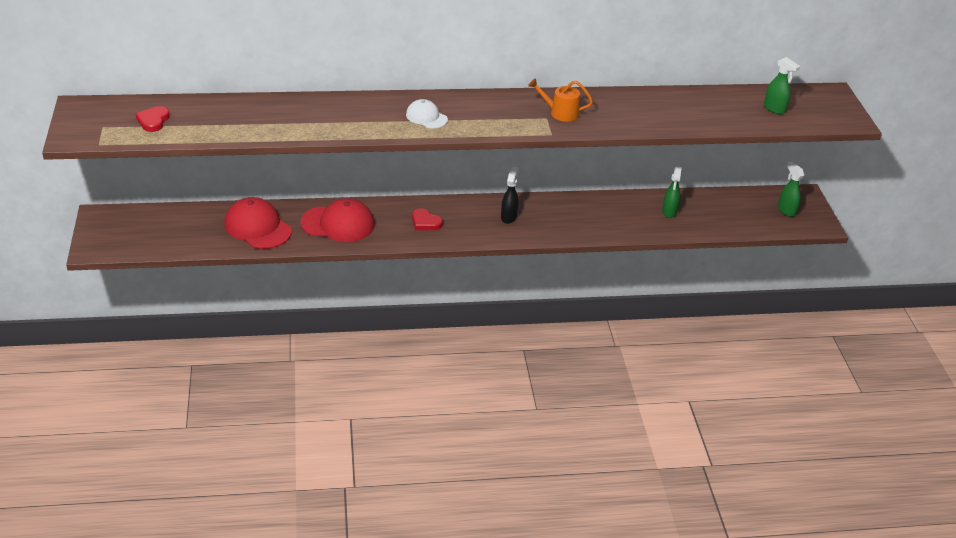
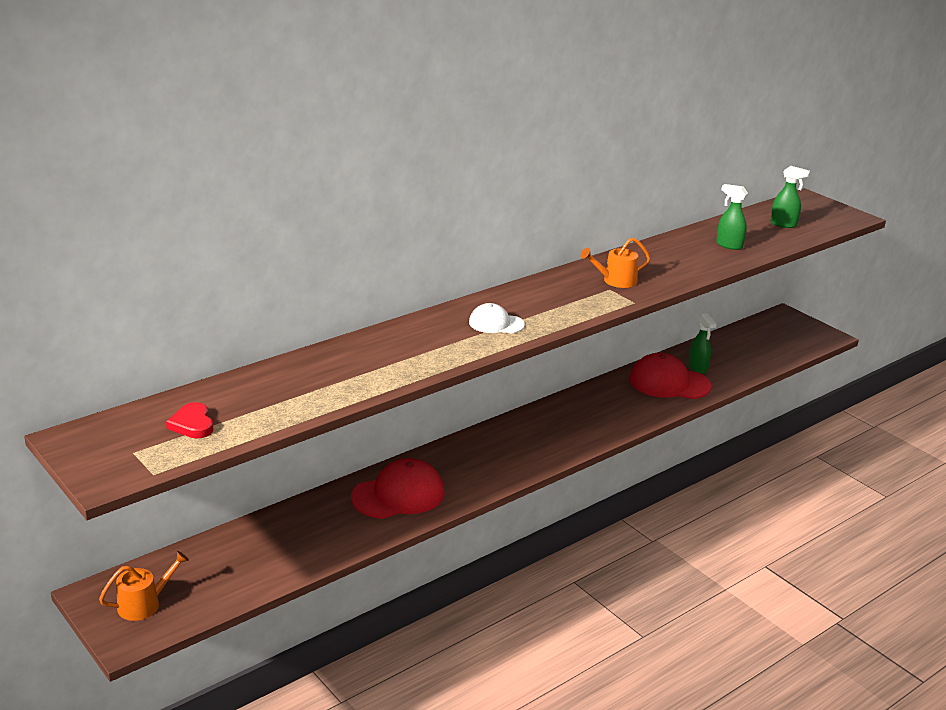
camera: 30 degrees left, 10 degrees down
red cap [224,197,292,249] -> red cap moved to [629,353,711,399]
red heart [412,208,443,230] -> none
black spray bottle [501,167,519,224] -> none
green spray bottle [778,162,804,217] -> green spray bottle moved to [716,184,748,250]
none -> orange watering can [99,551,189,621]

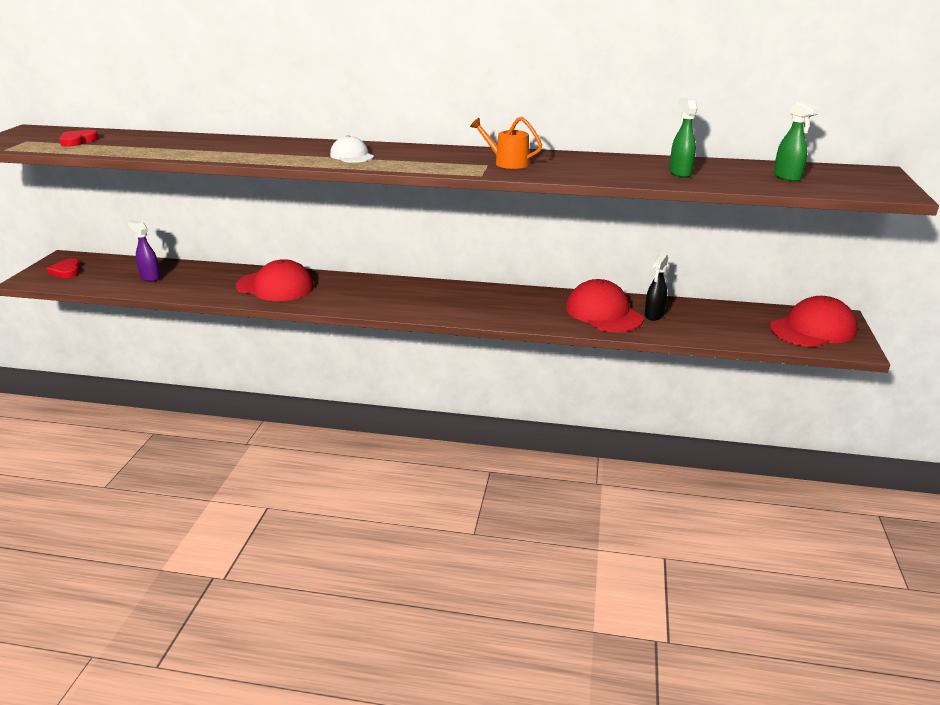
camera: 50 degrees right, 0 degrees up
orange watering can [99,551,189,621] -> red heart [46,258,81,278]
green spray bottle [689,313,717,374] -> black spray bottle [645,254,668,321]
none -> purple spray bottle [128,220,161,282]
none -> red cap [770,296,857,347]

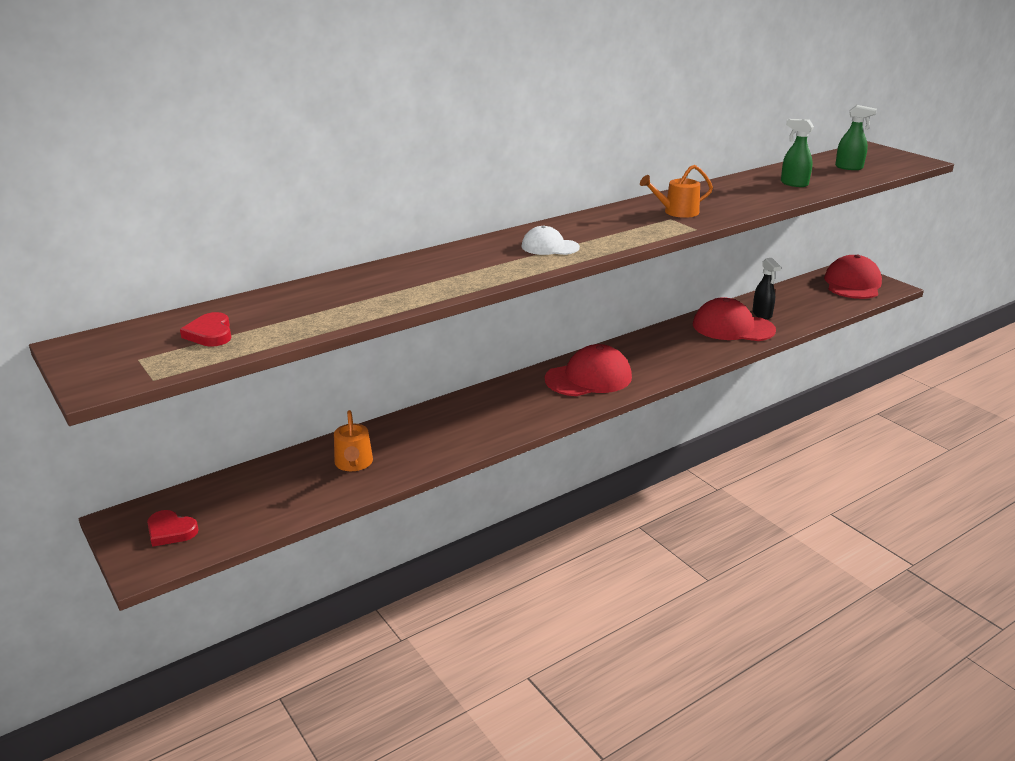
camera: 45 degrees left, 0 degrees up
purple spray bottle [128,220,161,282] -> none
red cap [236,259,314,301] -> red cap moved to [545,344,632,396]
none -> orange watering can [334,410,373,471]

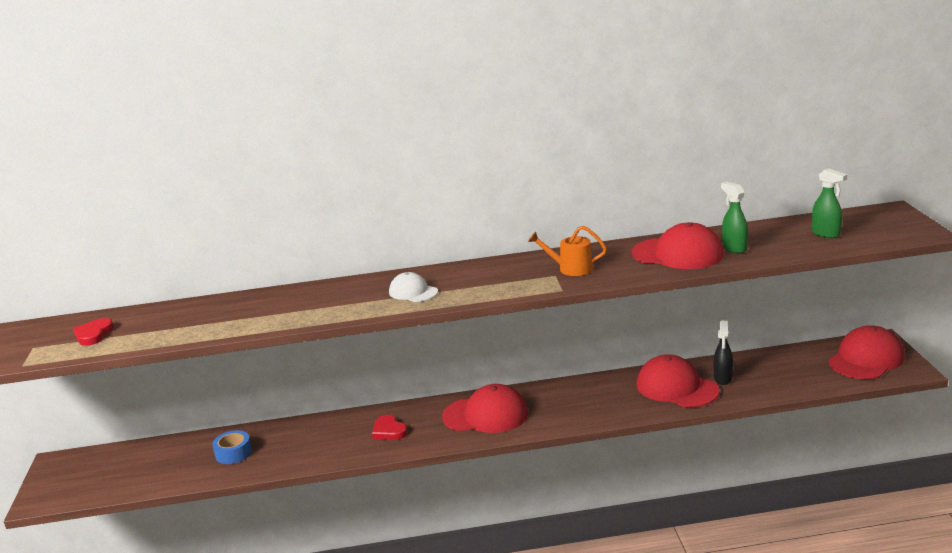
camera: 30 degrees right, 5 degrees down
red heart [147,510,199,547] -> red heart moved to [372,415,408,440]
orange watering can [334,410,373,471] -> blue tape [212,430,252,464]
none -> red cap [631,222,724,269]

